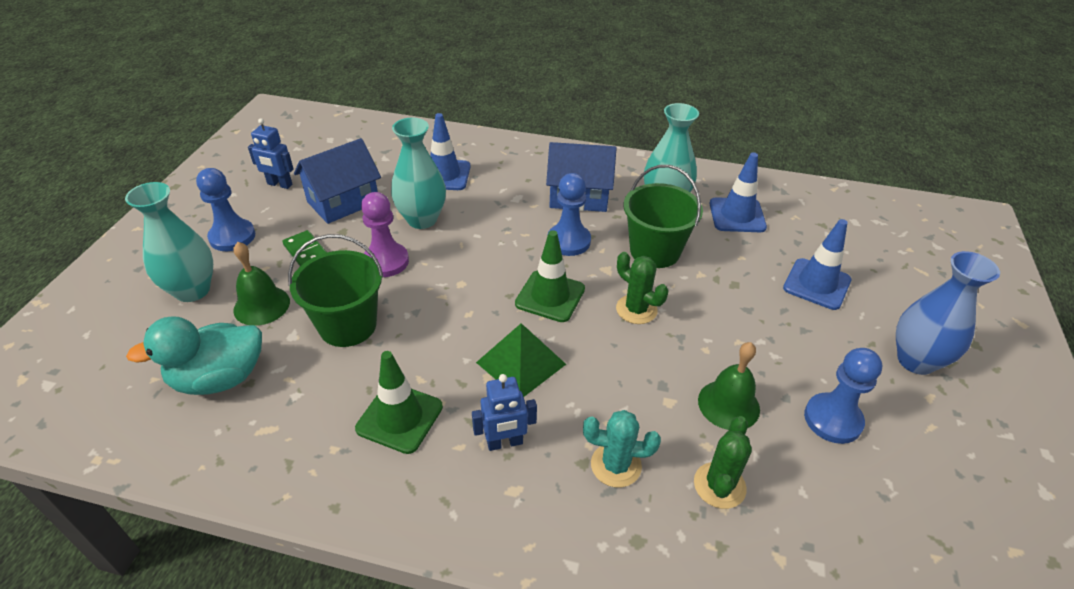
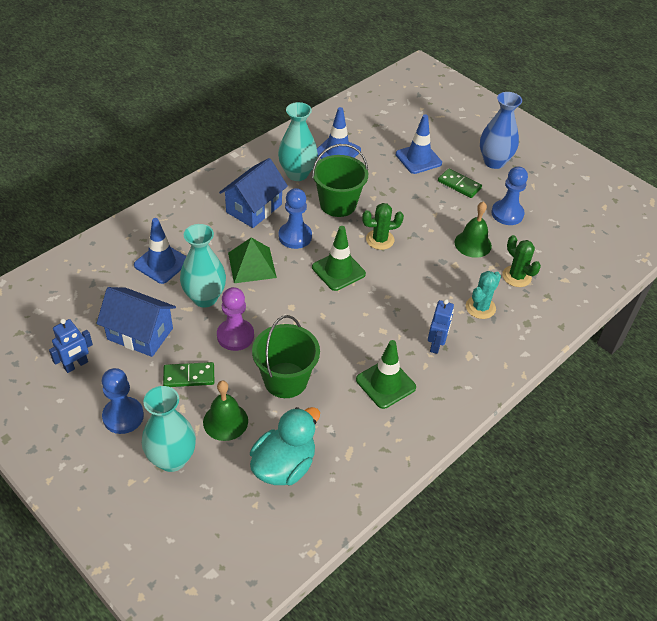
camera: 60 degrees left, 5 degrees up
turquoise duck [126,316,262,395] -> turquoise duck turned 150 degrees counterclockwise [250,407,320,486]
blue house [294,138,381,224] -> blue house turned 60 degrees counterclockwise [96,287,176,357]
green pyramid [476,323,566,397] -> green pyramid moved to [228,237,277,283]
none -> green domino [438,169,482,198]

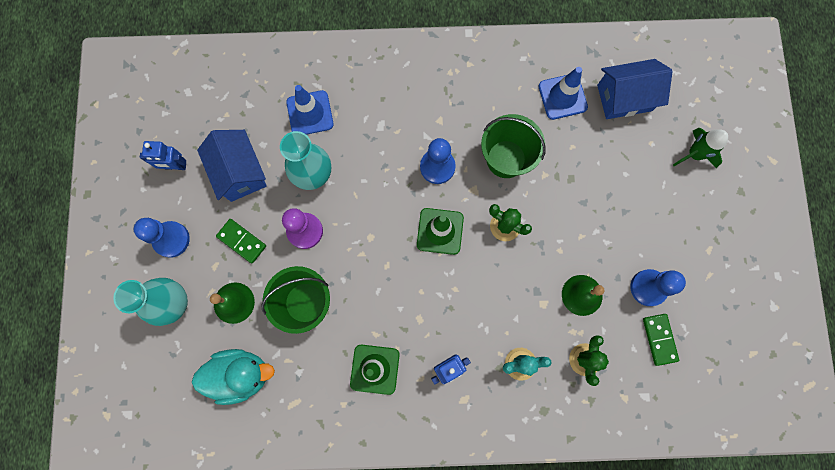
camera: 45 degrees right, 30 degrees up
blue house [219,158,288,228] -> blue house moved to [597,59,673,119]
green pyramid [228,237,277,283] -> none
turquoise vase [278,102,318,181] -> none
blue traffic cone [396,114,442,174] -> none
green domino [438,169,482,198] -> green domino moved to [643,314,679,366]
blue vase [480,92,522,169] -> none
none -> green rocket [673,128,728,168]

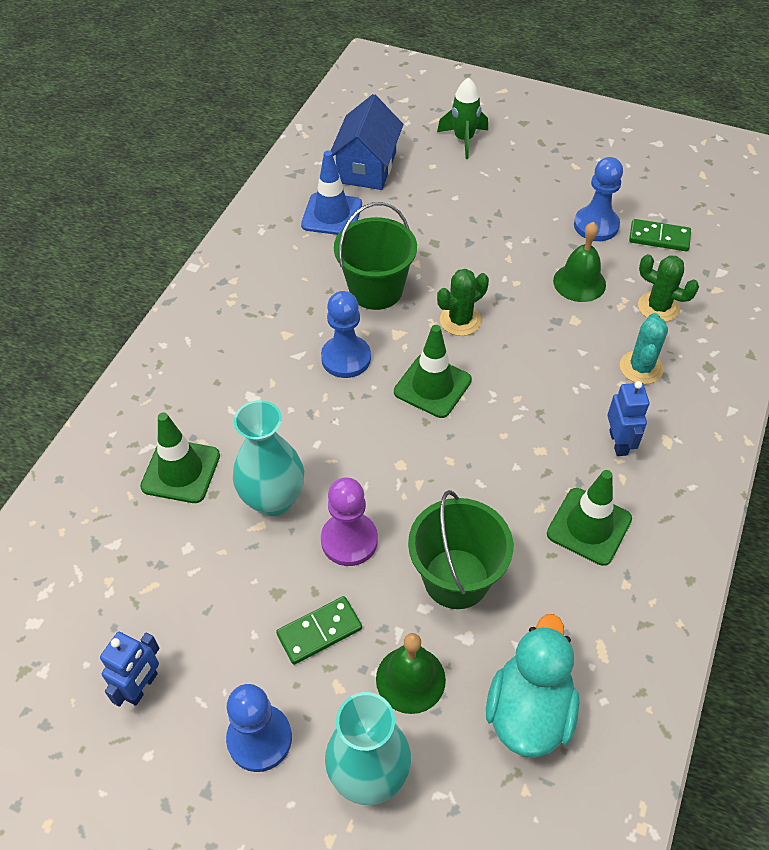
camera: 65 degrees left, 25 degrees down
blue house [197,130,267,202] -> none
blue traffic cone [286,85,334,135] -> green traffic cone [140,412,220,503]

